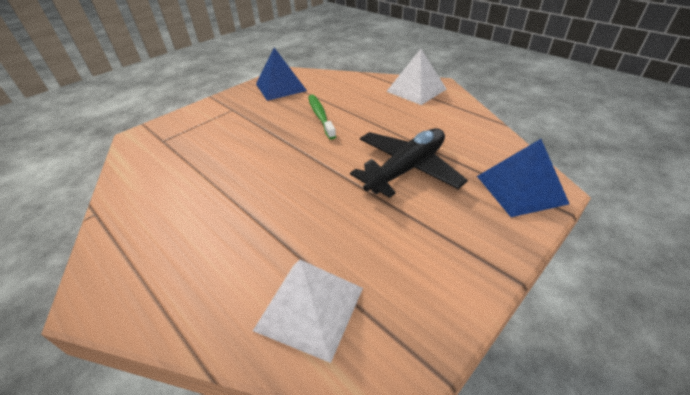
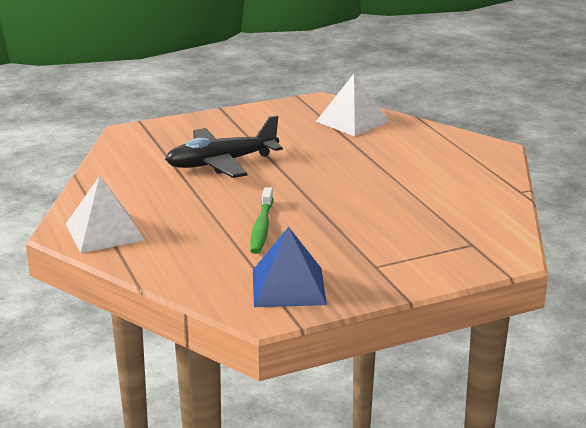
camera: 160 degrees left, 15 degrees down
blue pyramid [477,139,569,217] -> none

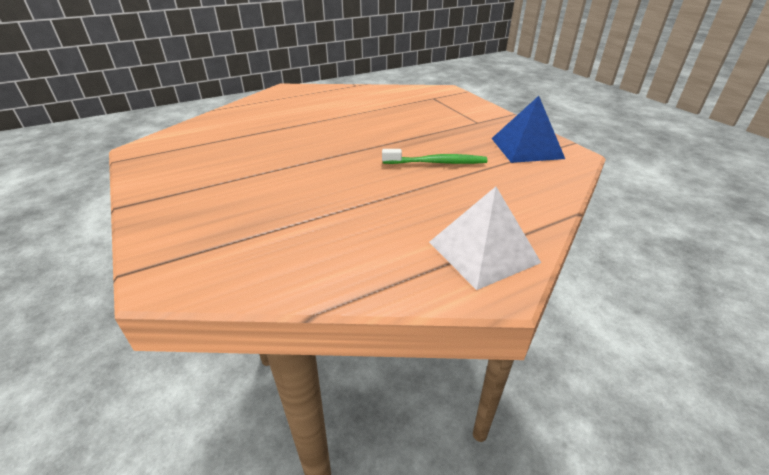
camera: 95 degrees left, 10 degrees up
black plane [165,115,283,178] -> none
white pyramid [316,74,389,136] -> none

